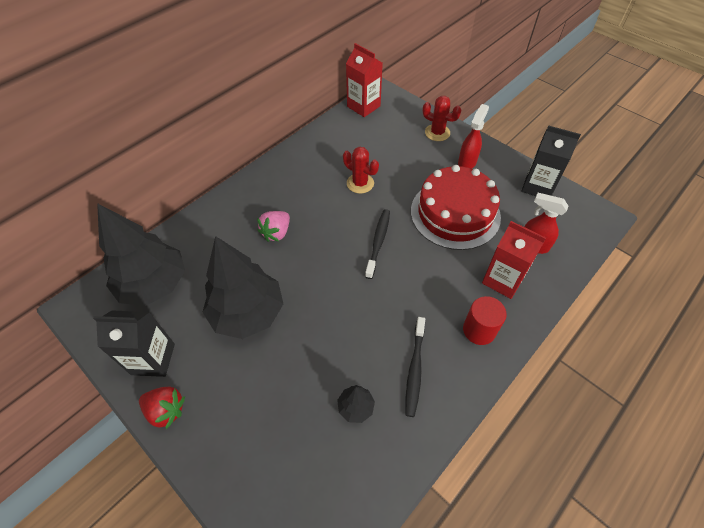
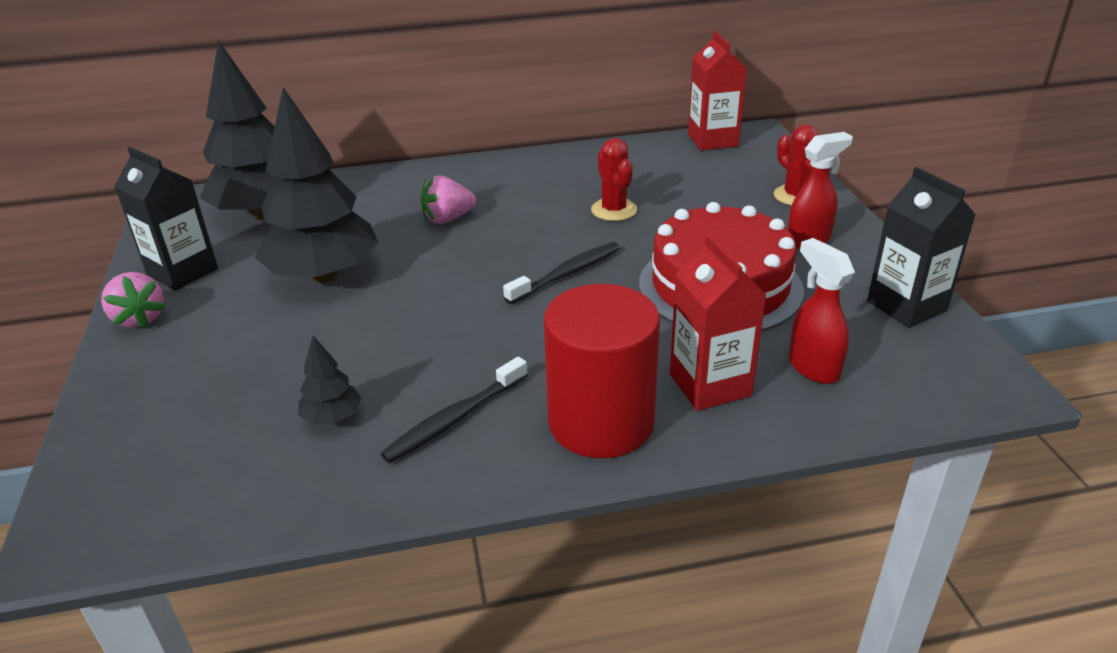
camera: 35 degrees right, 20 degrees down
red strawberry [139,387,185,429] -> pink strawberry [101,272,165,328]
red cylinder [463,296,507,345] -> red cylinder [544,284,660,458], size x1.72

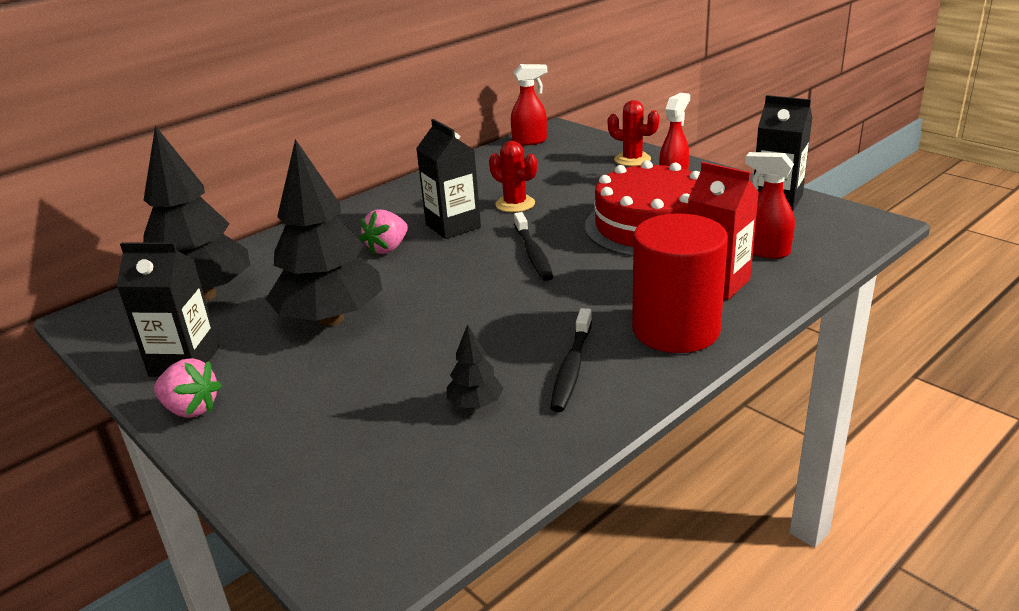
camera: 30 degrees left, 5 degrees down
black toothbrush [503,242,620,304] -> black toothbrush turned 150 degrees clockwise [514,212,553,281]
red carton [688,31,747,150] -> red spray bottle [511,64,547,145]
none -> black carton [416,119,481,239]

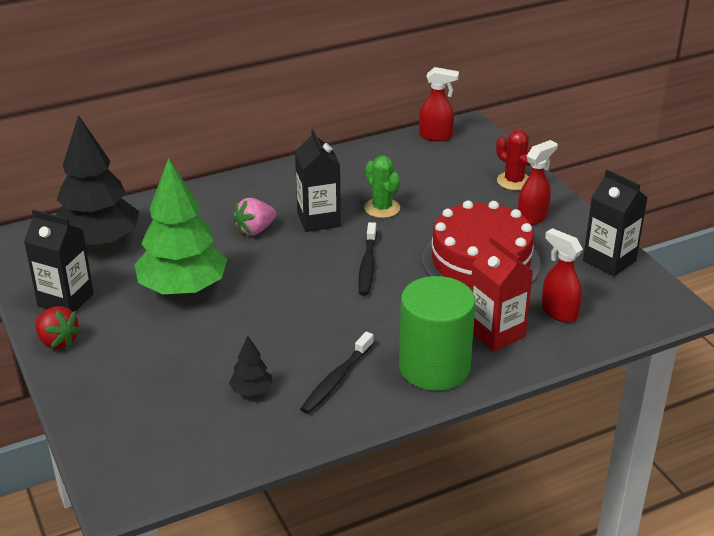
camera: 15 degrees right, 5 degrees up
pink strawberry [154,358,222,418] -> red strawberry [35,306,82,349]
black tree [266,139,382,326] -> green tree [134,158,227,295]
red cactus [489,141,537,212] -> green cactus [364,156,400,218]
red cylinder [632,214,728,353] -> green cylinder [399,276,476,391]

